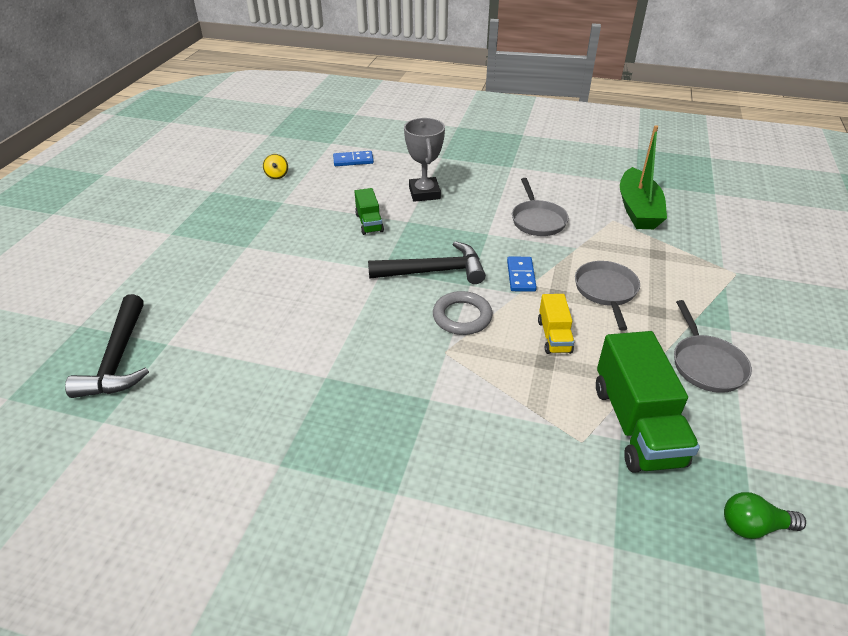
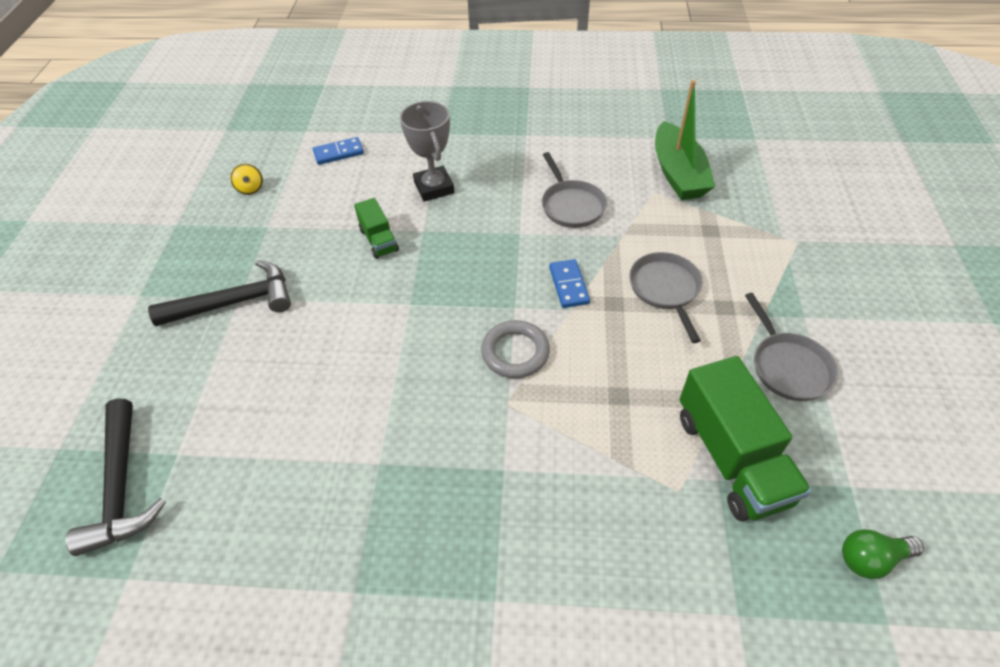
camera: 10 degrees left, 10 degrees up
black hammer [368,241,486,284] -> black hammer moved to [148,260,291,326]
yellow truck [538,294,574,354] -> none

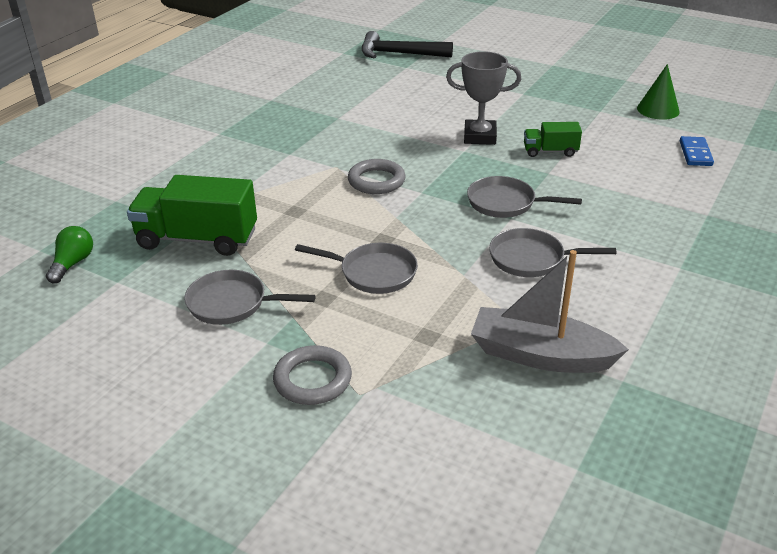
camera: 115 degrees right, 15 degrees down
black hammer [148,260,291,326] -> none
yellow spinning top [230,163,263,195] -> green cone [637,64,680,120]
grey trophy [400,101,455,202] -> grey trophy moved to [446,51,521,145]
blue domino [549,259,590,308] -> none
green boat [655,80,715,200] -> grey boat [471,250,629,373]
none -> grey ring [273,345,352,405]
none -> grey pan [467,176,582,218]

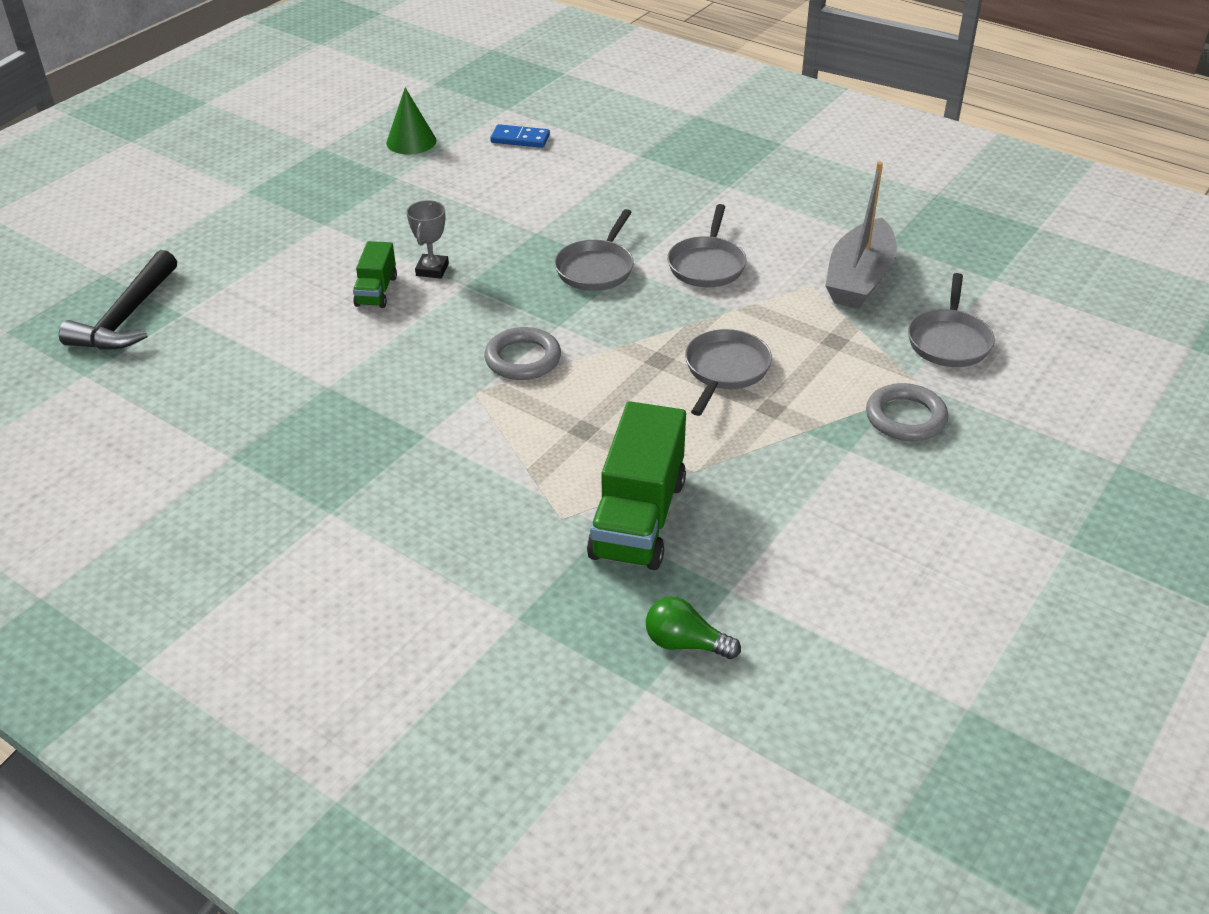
camera: 85 degrees left, 5 degrees up
grey pan [184,270,316,325] -> grey pan moved to [908,273,995,367]
grey trophy [446,51,521,145] -> grey trophy [407,200,449,279], size x0.65
green truck [524,122,582,157] -> green truck moved to [353,241,397,308]

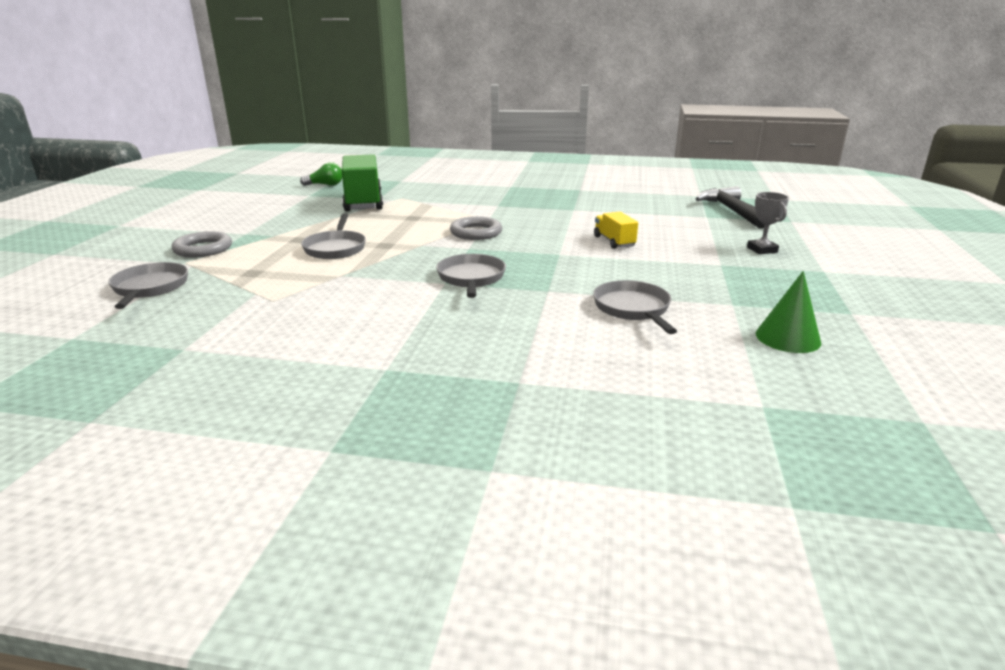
camera: 155 degrees right, 15 degrees down
green truck [353,241,397,308] -> yellow truck [594,212,638,249]
grey trophy [407,200,449,279] -> grey trophy moved to [747,192,789,254]
blue domino [490,124,550,148] -> none
grey pan [667,204,747,287] -> grey pan moved to [593,280,677,334]
grey boat [825,162,897,309] -> none

